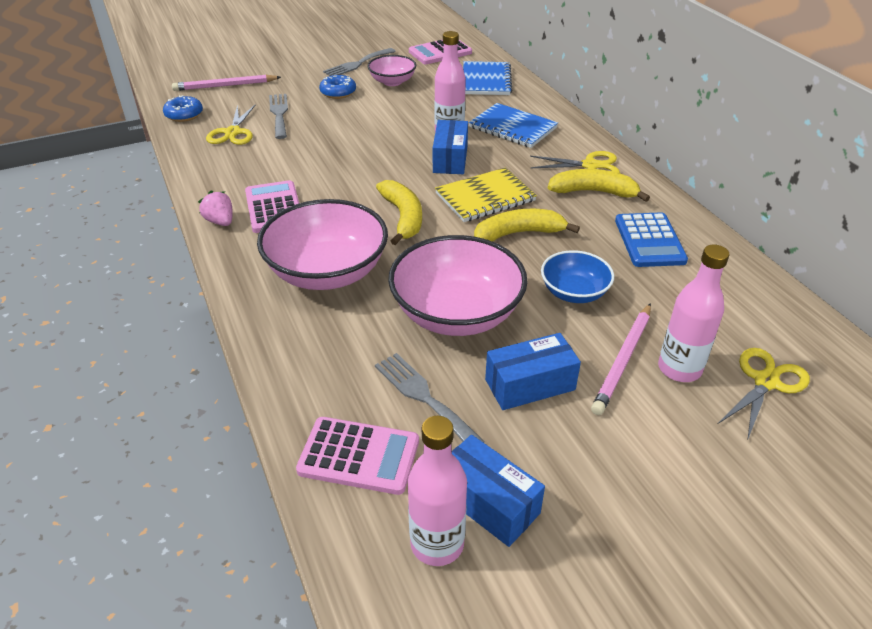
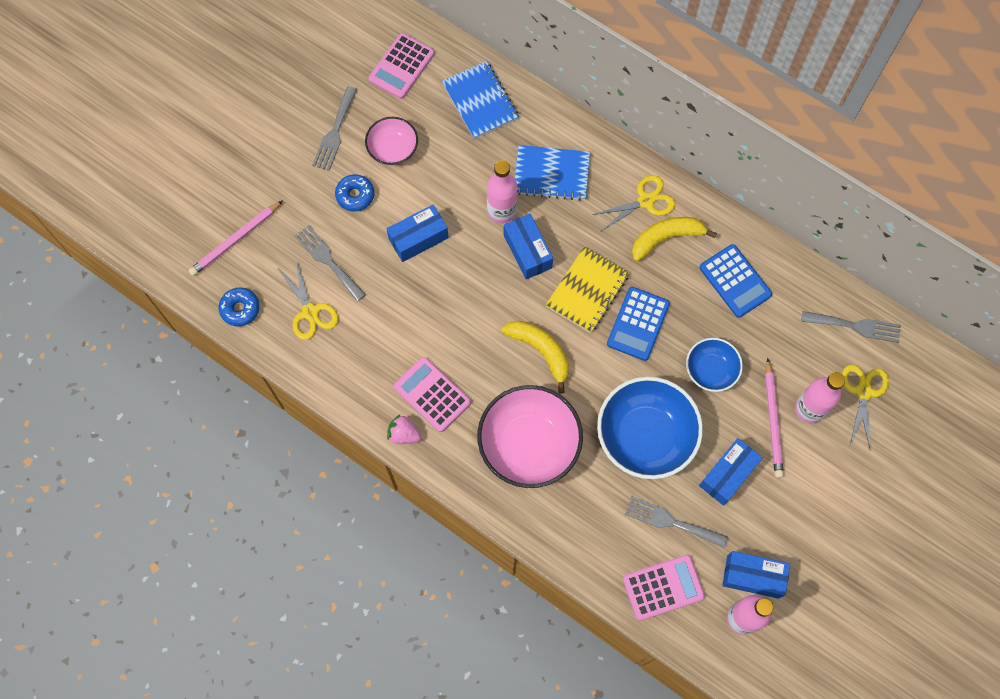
camera: 30 degrees left, 30 degrees up
pink bowl [388,235,528,336] -> blue bowl [597,377,703,479]
yellow banana [474,209,580,242] -> blue calculator [607,287,670,361]
none -> blue box [387,204,449,262]
none -> grey fork [801,311,901,343]

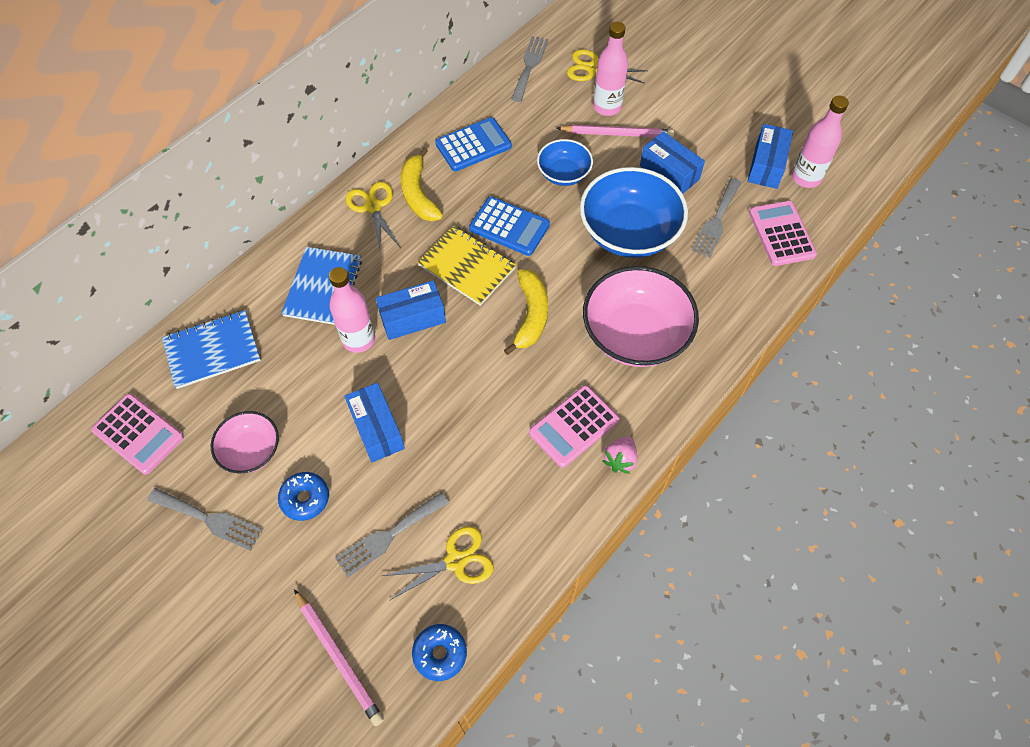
camera: 85 degrees left, 10 degrees down
yellow banana [502,321,569,393] -> yellow banana turned 135 degrees clockwise [504,269,548,355]

